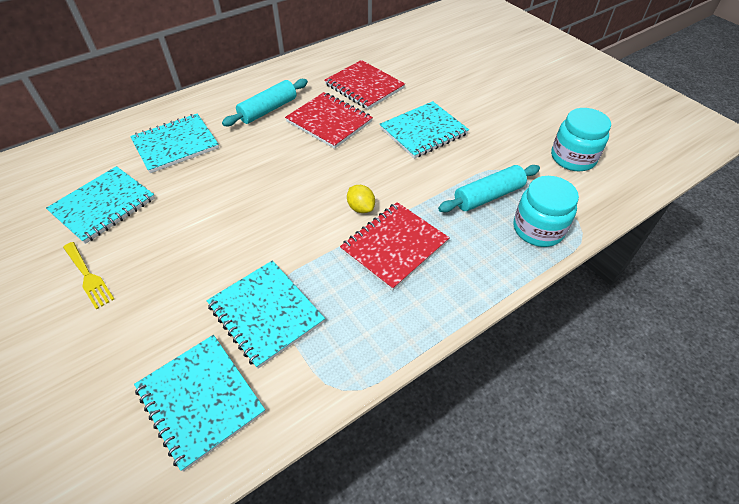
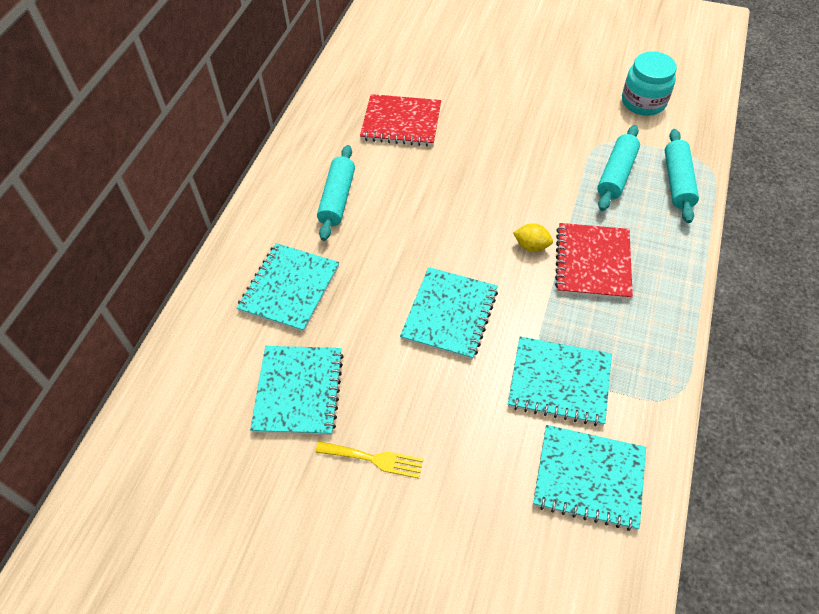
camera: 35 degrees left, 5 degrees up
red notebook [285,92,373,149] -> none
turquoise notebook [380,101,469,159] -> turquoise notebook moved to [400,267,498,360]
turquoise jar [513,176,579,247] -> turquoise rolling pin [665,129,699,223]

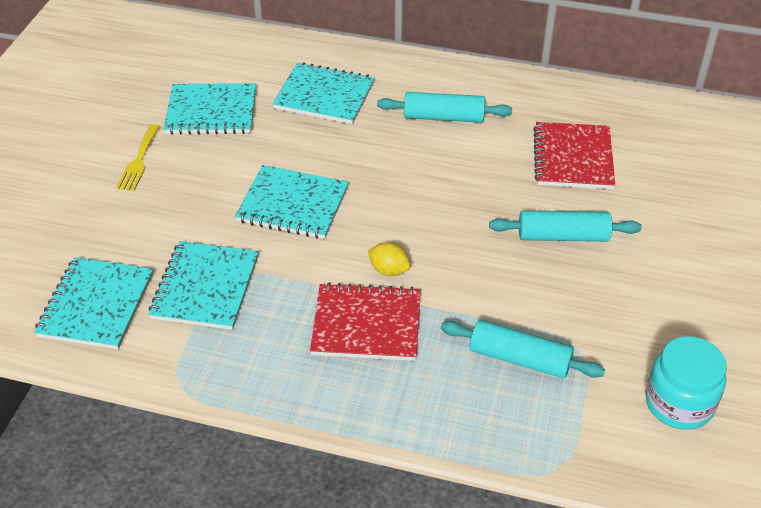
camera: 85 degrees right, 10 degrees down
yellow lemon [513,223,553,252] -> yellow lemon turned 75 degrees counterclockwise [368,242,410,276]
turquoise rolling pin [665,129,699,223] -> turquoise rolling pin moved to [489,210,642,242]

